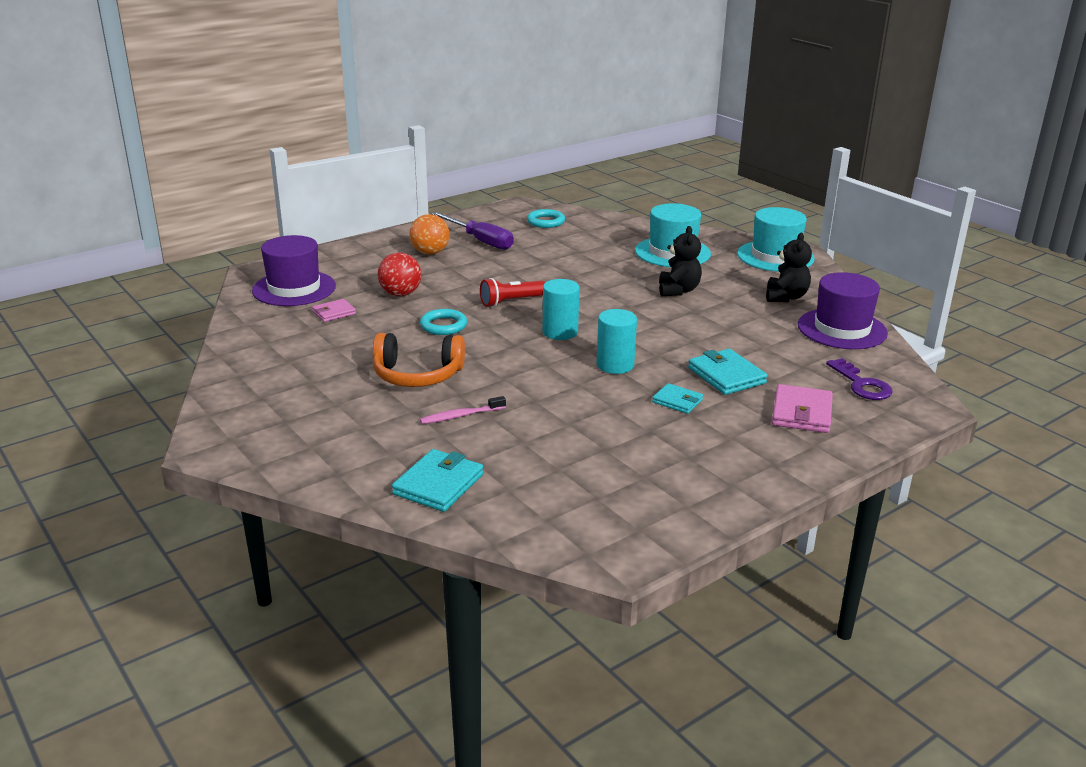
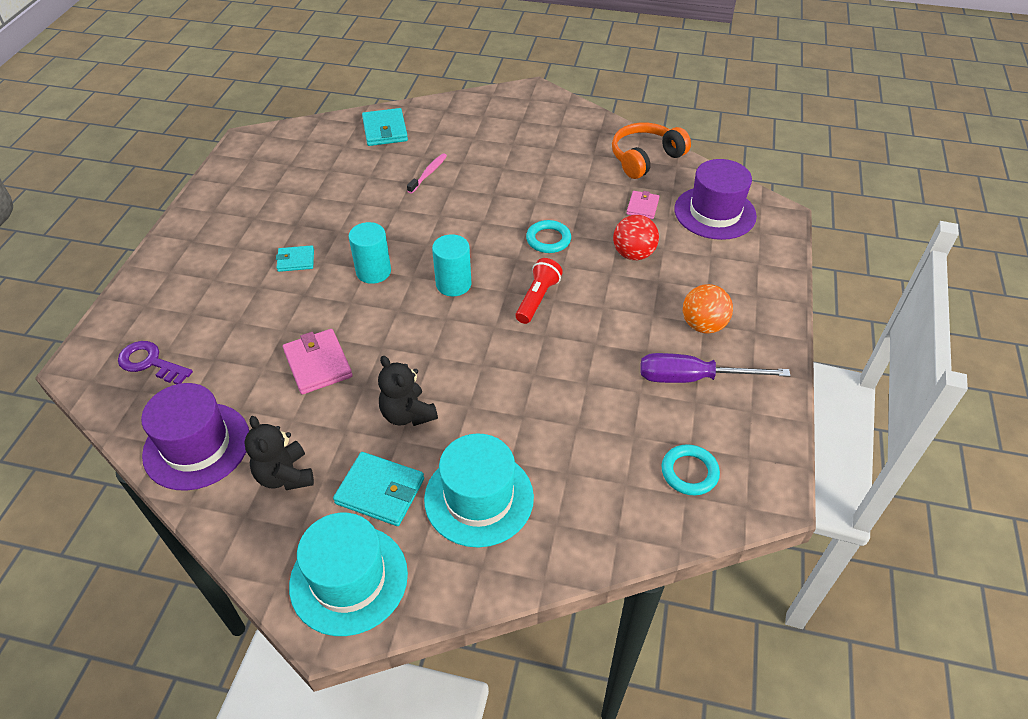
camera: 140 degrees right, 20 degrees up
orange headphones [373,333,465,387] -> orange headphones moved to [612,123,691,179]
turquoise wallet [688,349,768,395] -> turquoise wallet moved to [333,452,424,526]
pink wallet [772,384,833,433] -> pink wallet moved to [283,329,353,394]

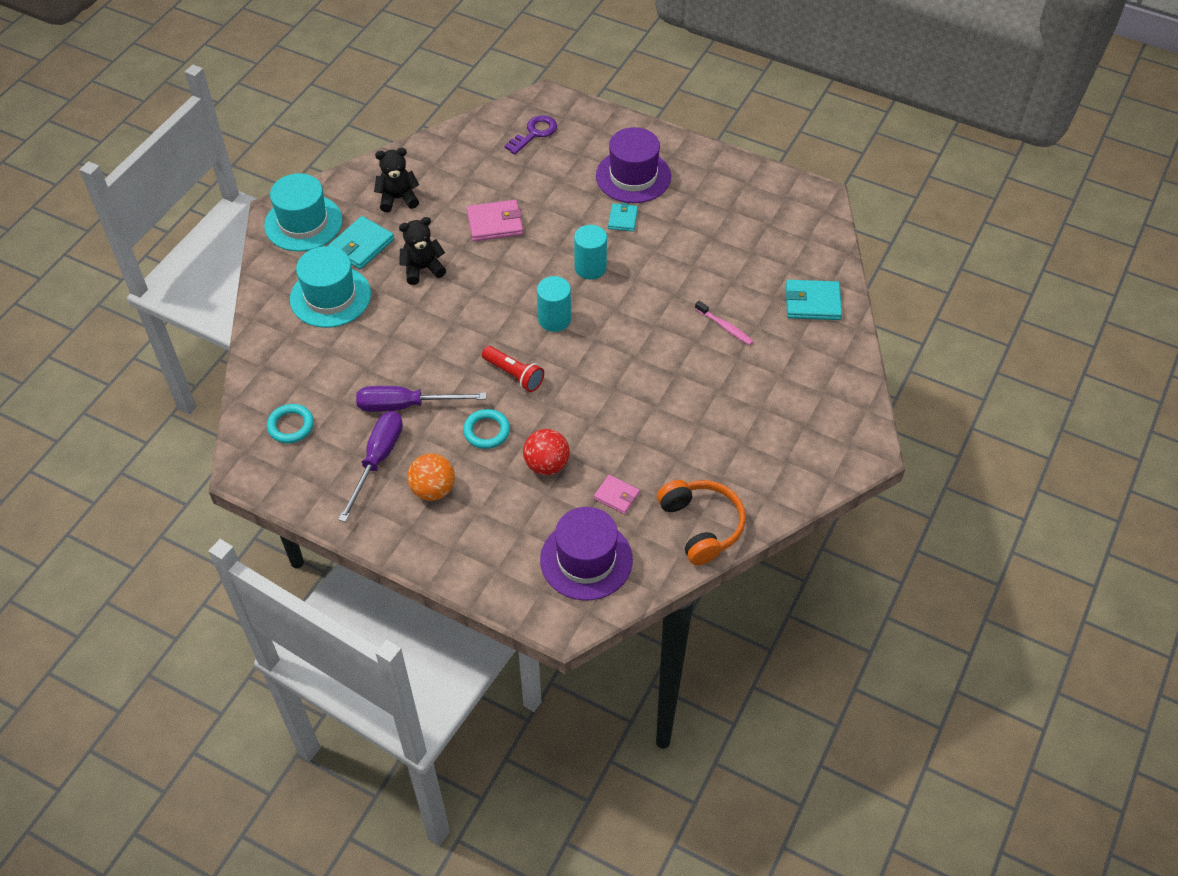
camera: 105 degrees right, 5 degrees up
purple hat [141,383,249,491] -> purple hat moved to [596,127,671,203]
turquoise ring [526,220,571,253] -> turquoise ring moved to [463,409,510,449]
none -> purple screwdriver [356,386,486,412]

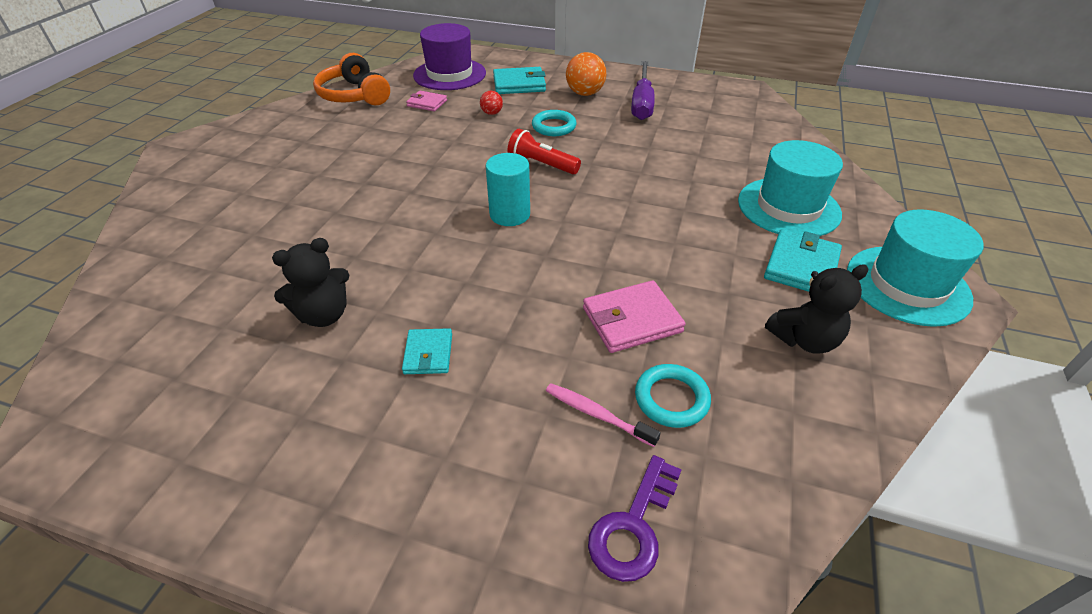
camera: 170 degrees right, 10 degrees down
turquoise ring [267,404,314,443] -> turquoise ring moved to [635,364,711,428]
purple screwdriver [356,386,486,412] -> none
black teddy bear [399,217,446,285] -> black teddy bear moved to [272,238,349,327]
red ball [523,429,570,475] -> red ball [480,91,503,115], size x0.54
turquoise cylinder [574,225,607,280] -> none
purple hat [596,127,671,203] -> none
pink toothbrush [695,301,754,345] -> pink toothbrush moved to [546,383,661,447]
turquoise wallet [786,280,842,320] -> turquoise wallet moved to [493,67,546,94]

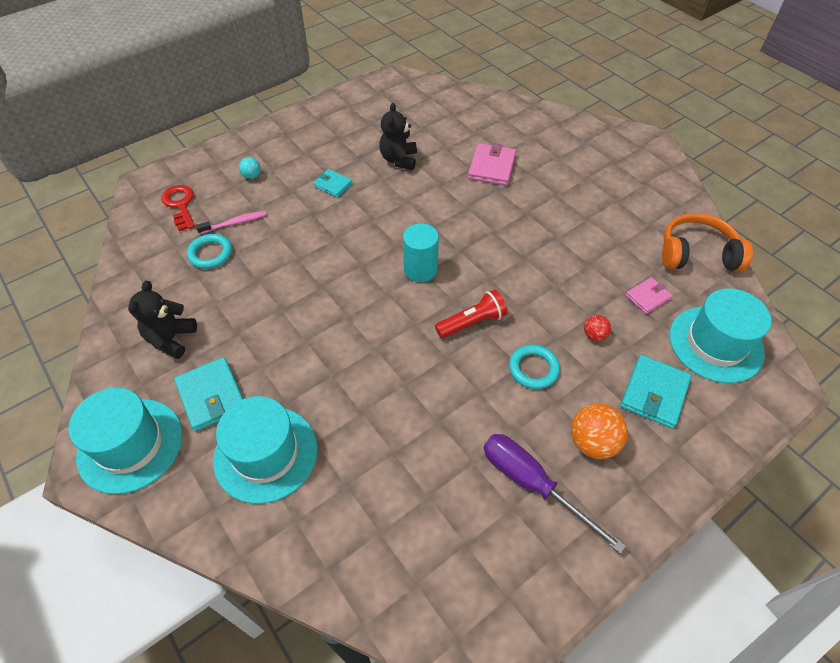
camera: 125 degrees right, 10 degrees up
purple hat [413,23,486,90] -> turquoise hat [669,288,772,383]
pink wallet [583,280,685,353] -> pink wallet moved to [468,143,516,186]
purple key [588,455,682,582] -> red key [161,185,195,231]
none -> turquoise ball [239,157,261,179]

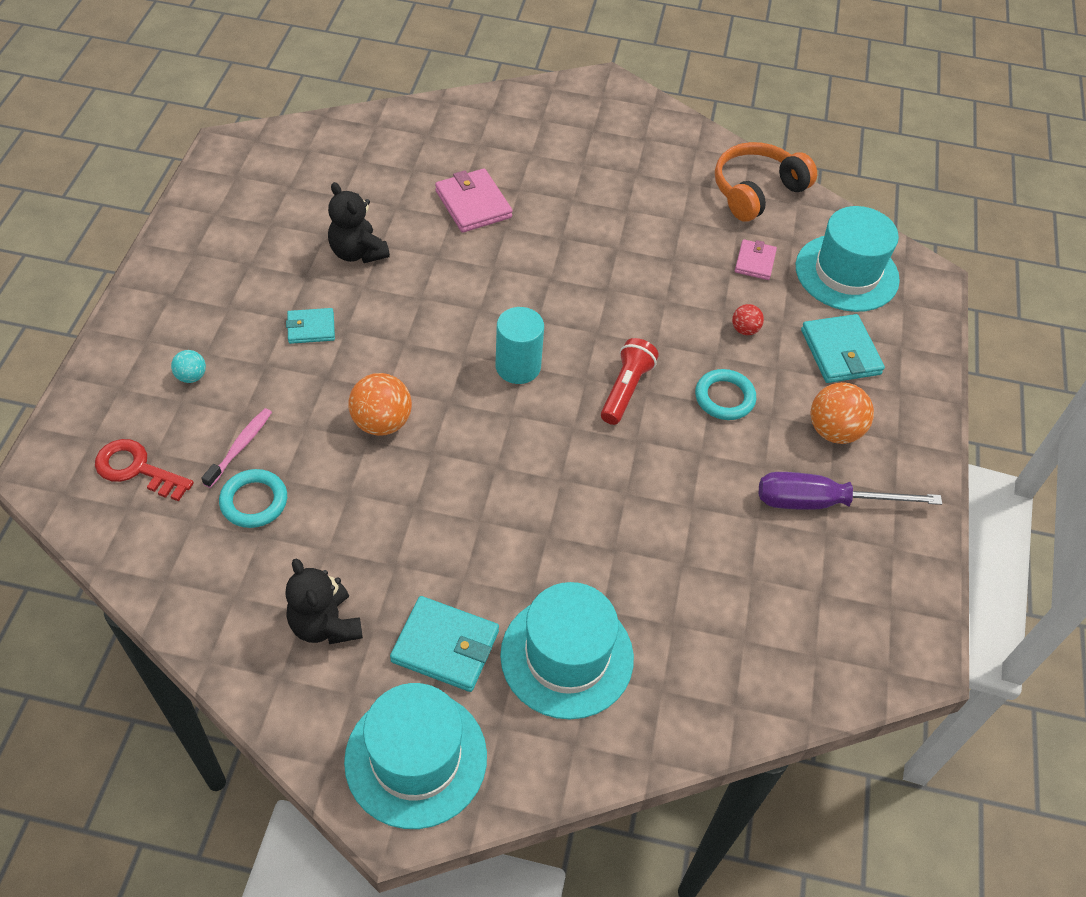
camera: 45 degrees left, 0 degrees up
none -> orange ball [348,373,412,436]

